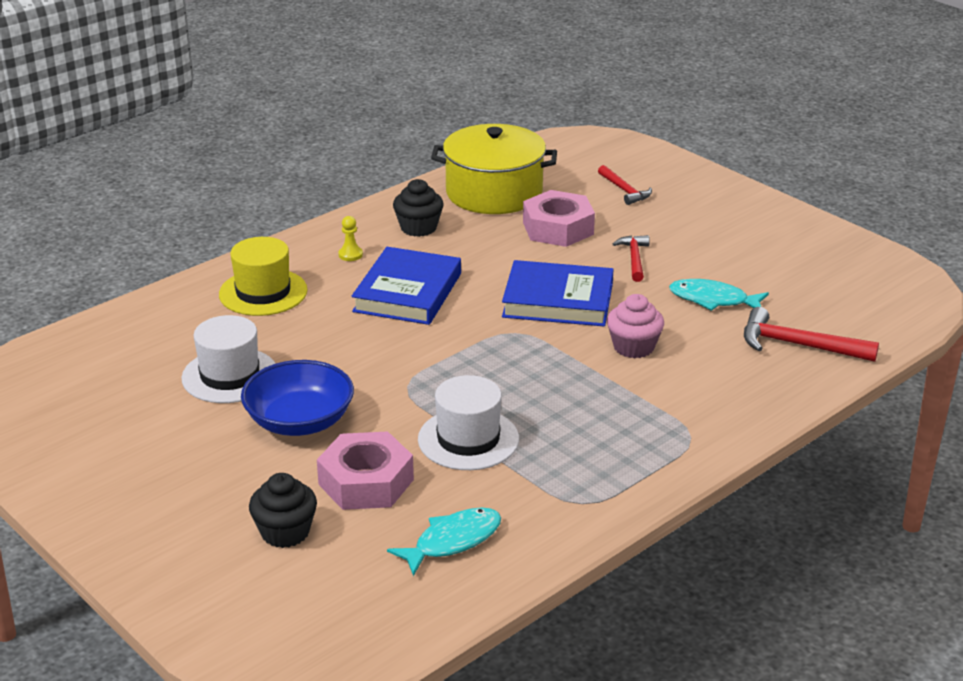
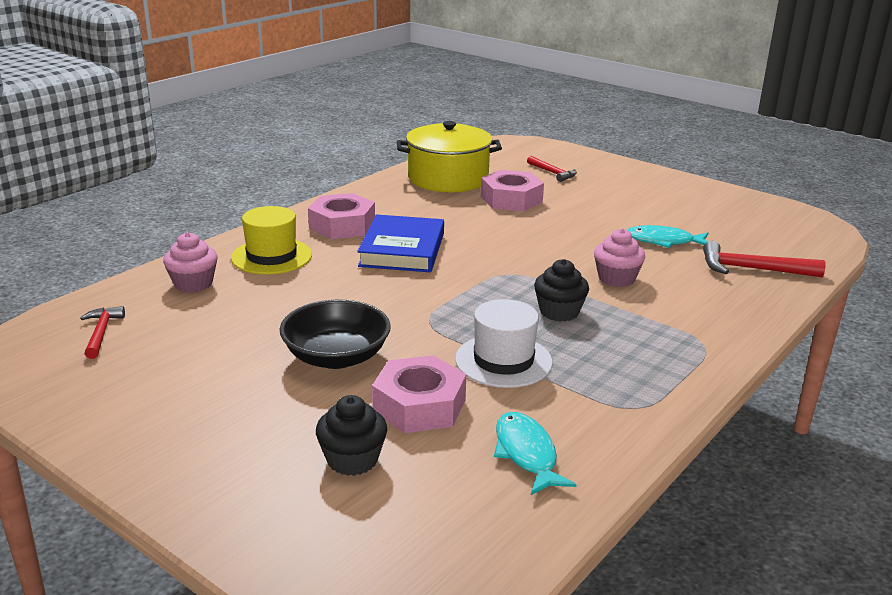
camera: 10 degrees left, 5 degrees down
white hat [181,315,276,403] -> none
blue bowl [241,360,354,436] -> black bowl [280,300,391,369]
yellow pawn [338,216,363,261] -> pink nut [308,193,375,239]
turquoise fish [387,507,501,576] -> turquoise fish turned 60 degrees counterclockwise [494,412,577,495]
black cupcake [393,179,443,237] -> black cupcake moved to [534,259,589,322]
blue book [502,260,614,326] -> none
red hammer [613,235,650,282] -> red hammer moved to [80,306,125,359]
none -> pink cupcake [163,232,217,292]

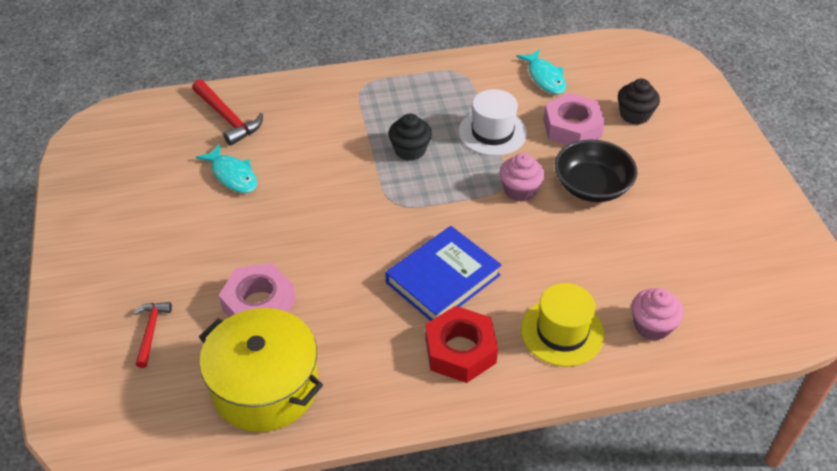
camera: 140 degrees left, 20 degrees up
red hammer [80,306,125,359] -> none
pink nut [308,193,375,239] -> red nut [425,306,498,383]
turquoise fish [494,412,577,495] -> turquoise fish turned 45 degrees counterclockwise [516,49,566,94]
pink cupcake [594,229,645,287] -> pink cupcake moved to [500,153,545,202]

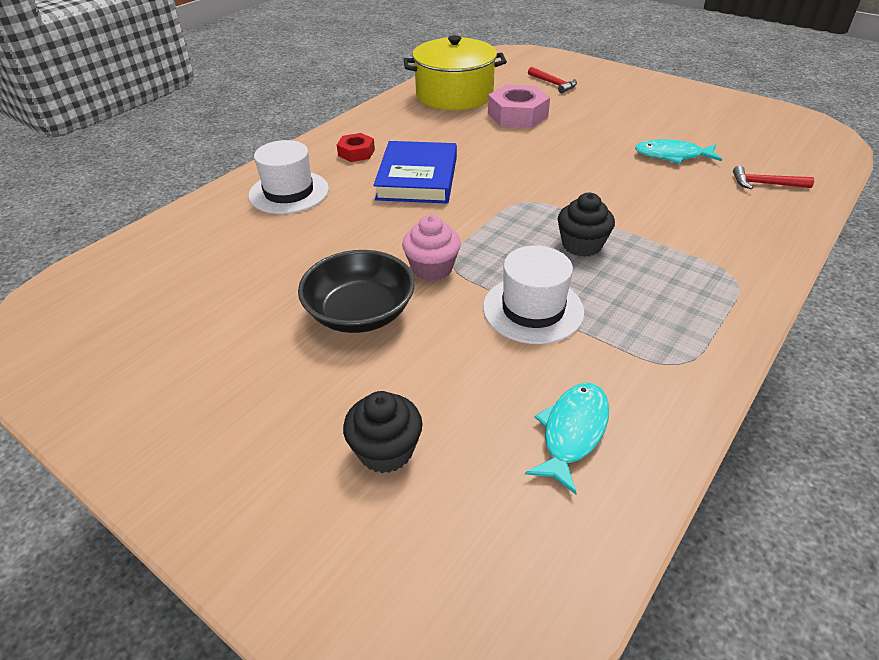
camera: 140 degrees right, 5 degrees down
red hammer [192,79,263,146] -> red hammer [733,166,814,189], size x0.64
red nut [425,306,498,383] -> red nut [337,133,375,162], size x0.57
turquoise fish [516,49,566,94] -> turquoise fish turned 90 degrees clockwise [525,383,609,495]
yellow hat [521,283,604,367] -> white hat [248,140,329,214]
pink nut [543,93,605,146] -> none
pink cupcake [631,288,684,341] -> none

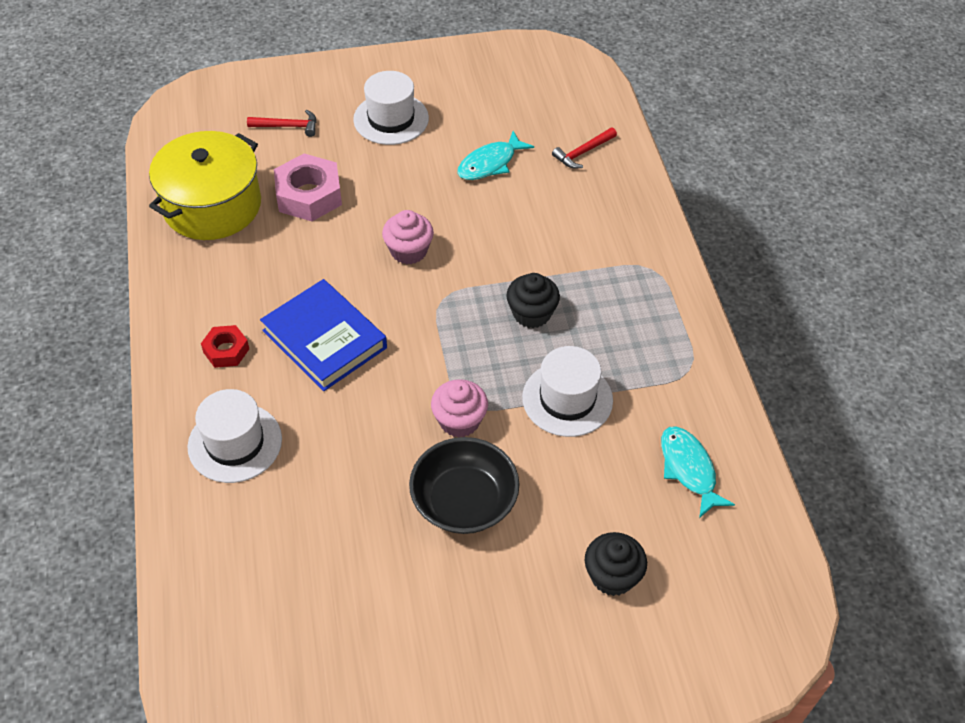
camera: 50 degrees left, 10 degrees up
none -> white hat [353,71,429,145]
none -> pink cupcake [382,210,434,265]

